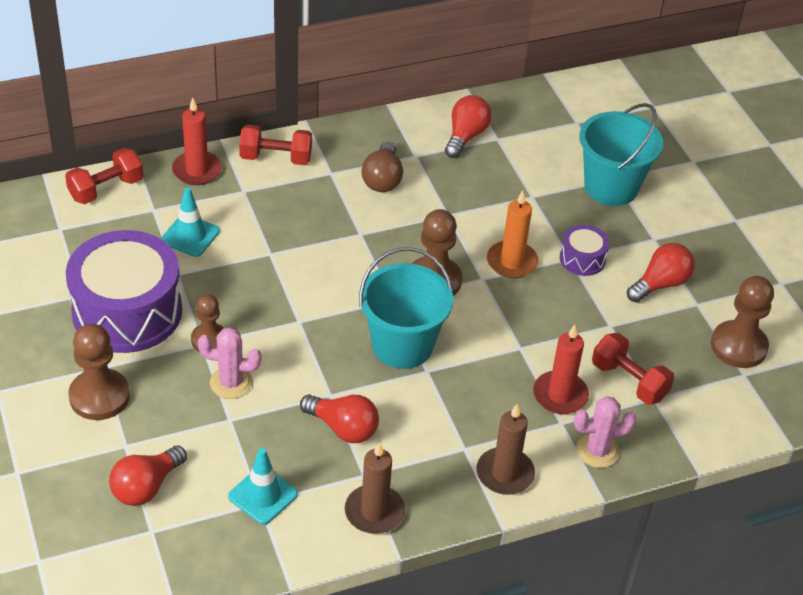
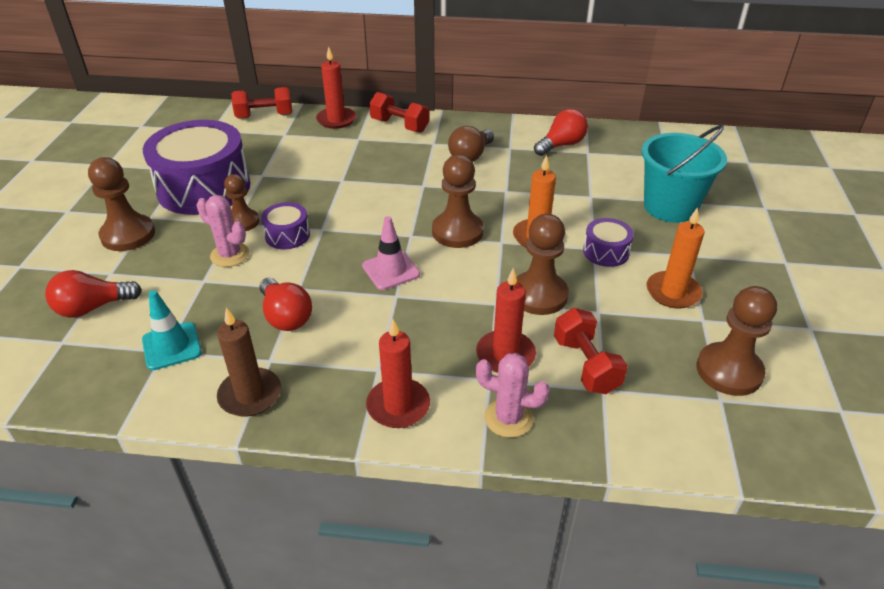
camera: 30 degrees right, 5 degrees down
turquoise traffic cone [161,187,220,257] -> none
turquoise bucket [359,247,453,369] -> pink traffic cone [362,216,420,290]
brown candle [477,404,535,495] -> red candle [366,319,430,428]
red light bulb [627,243,695,303] -> orange candle [646,207,705,308]
none -> purple drum [261,202,310,249]
none -> brown pawn [516,214,569,315]

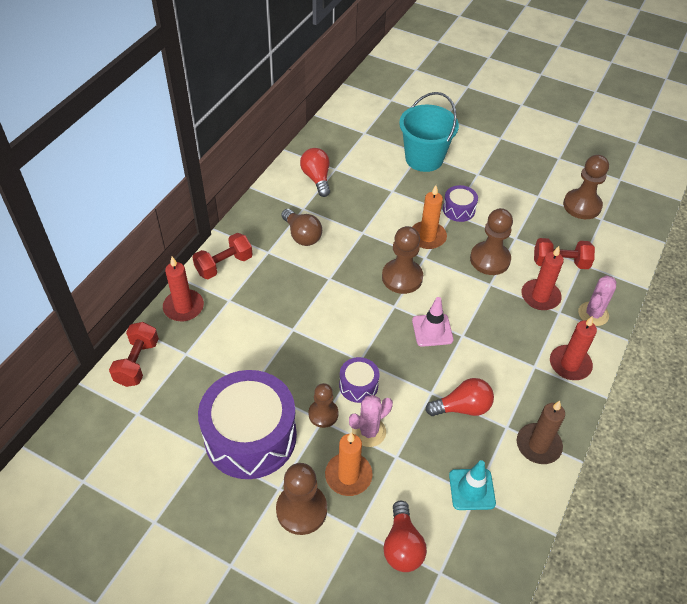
camera: 70 degrees left, 10 degrees up
orange candle [646,207,705,308] -> orange candle moved to [325,432,373,496]

